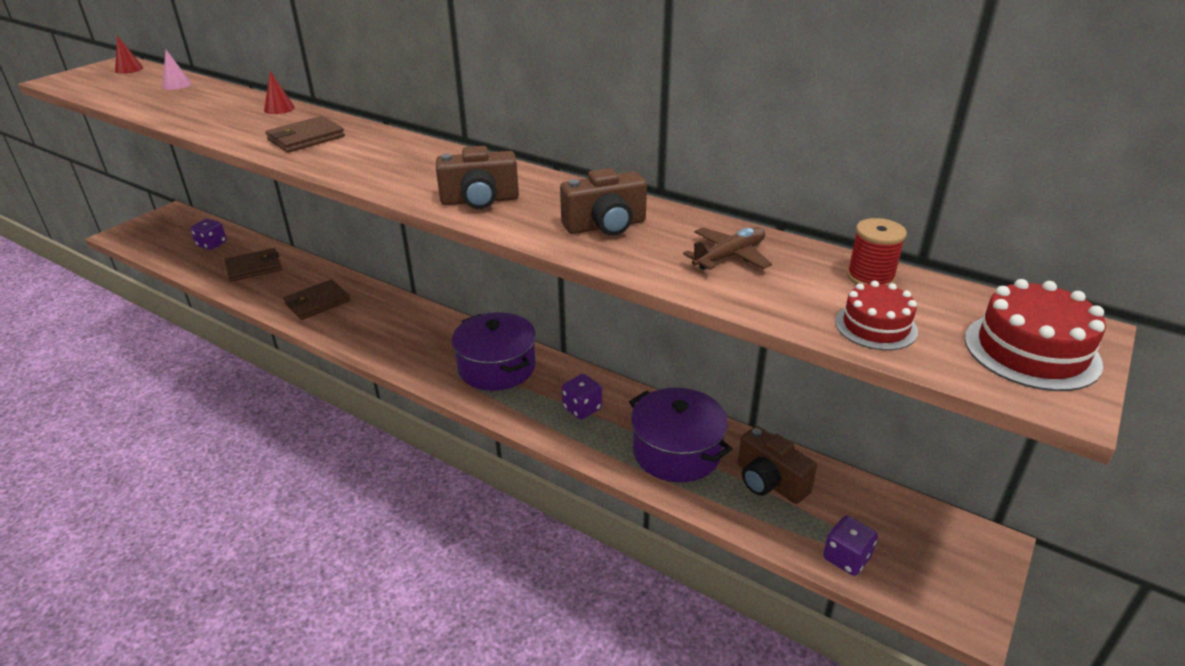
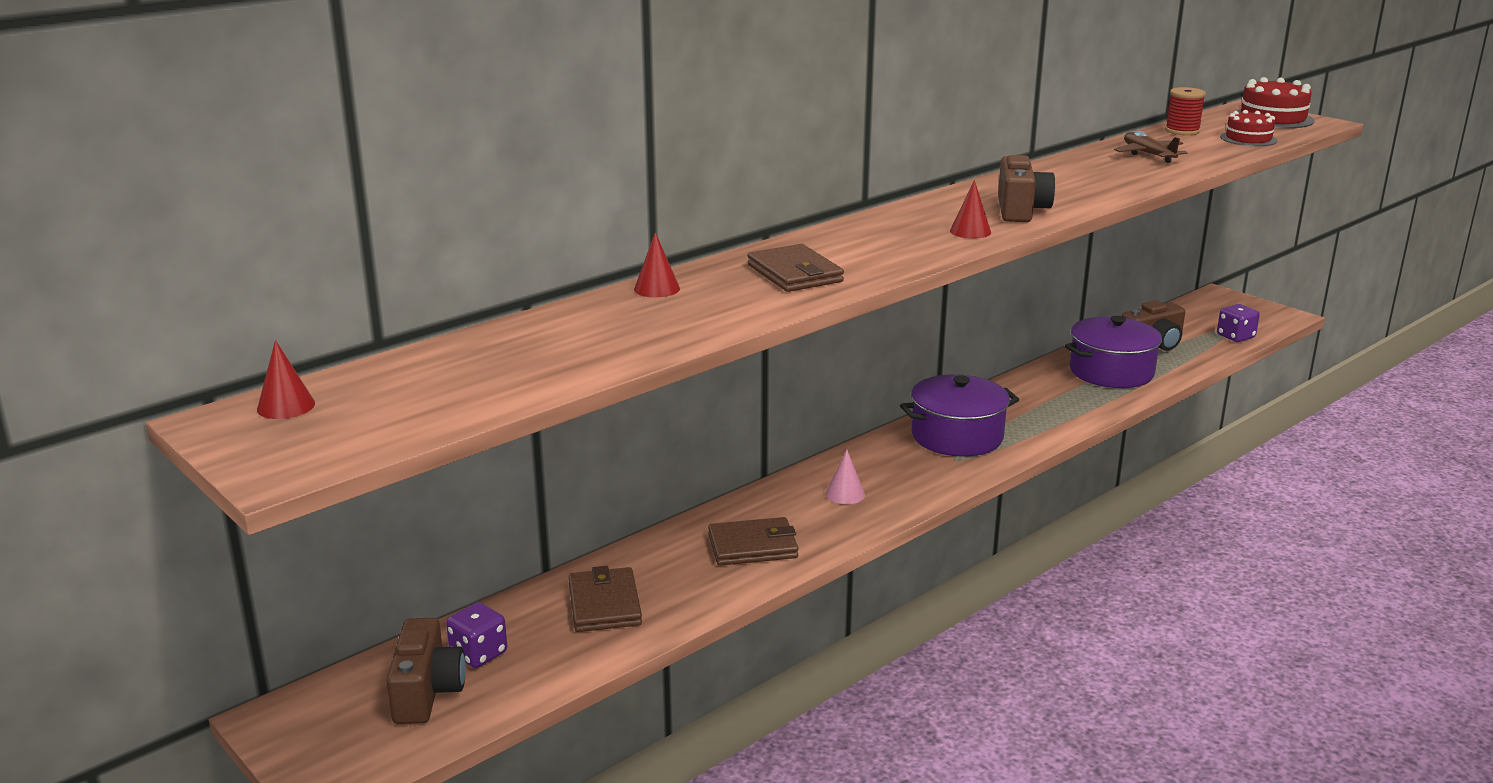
camera: 75 degrees left, 10 degrees down
pink cone [162,50,192,90] -> pink cone moved to [826,450,865,504]
brown wallet [283,279,350,320] -> brown wallet turned 75 degrees counterclockwise [708,517,799,566]
brown camera [560,168,647,235] -> brown camera moved to [386,618,466,724]
purple dice [562,374,602,420] -> none
none -> red cone [950,180,991,239]

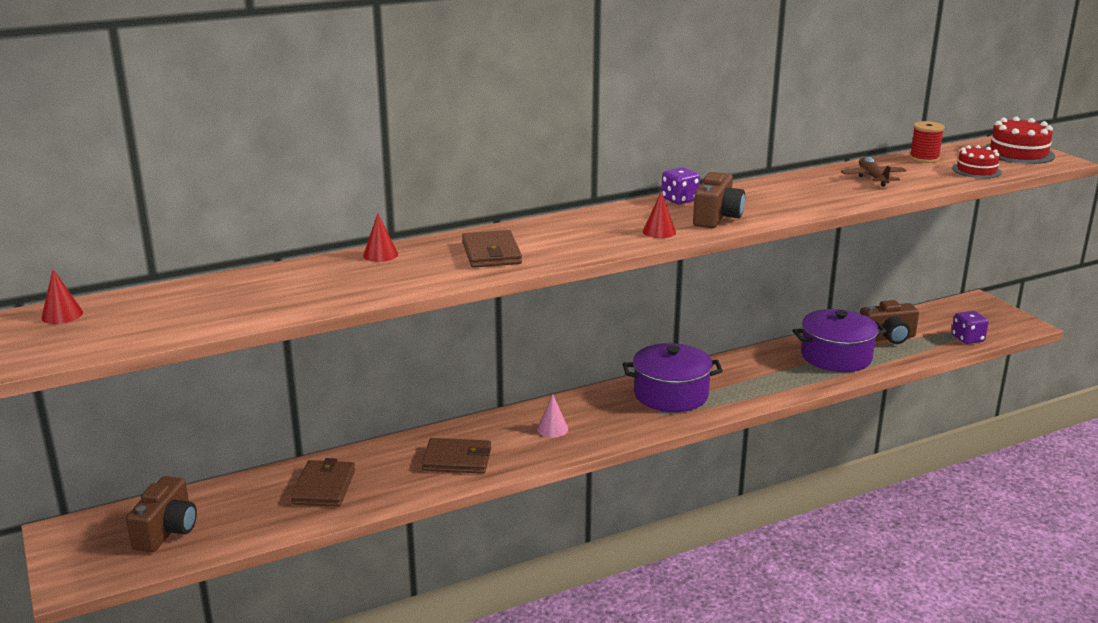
camera: 15 degrees right, 0 degrees up
purple dice [446,602,507,668] -> purple dice moved to [661,167,700,204]

